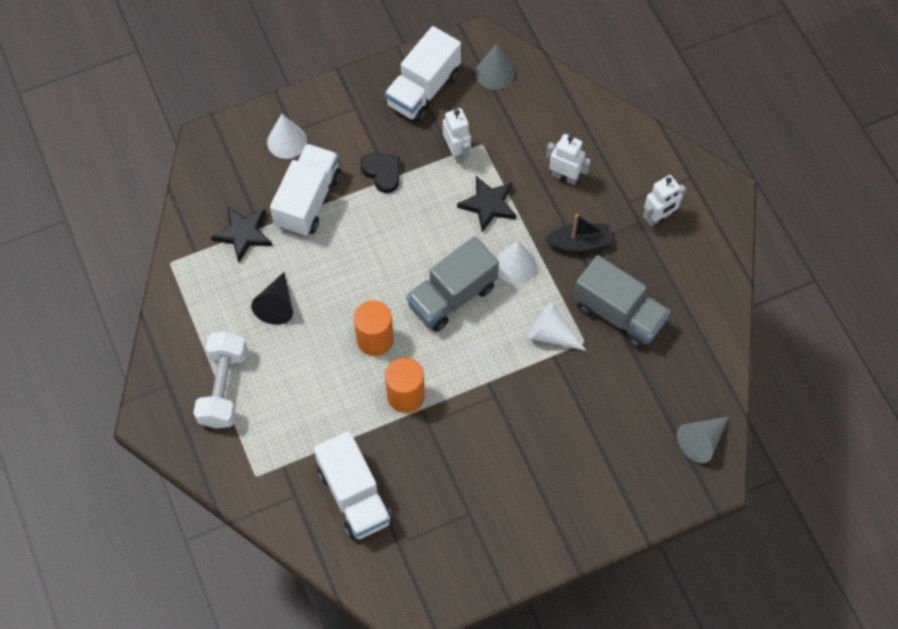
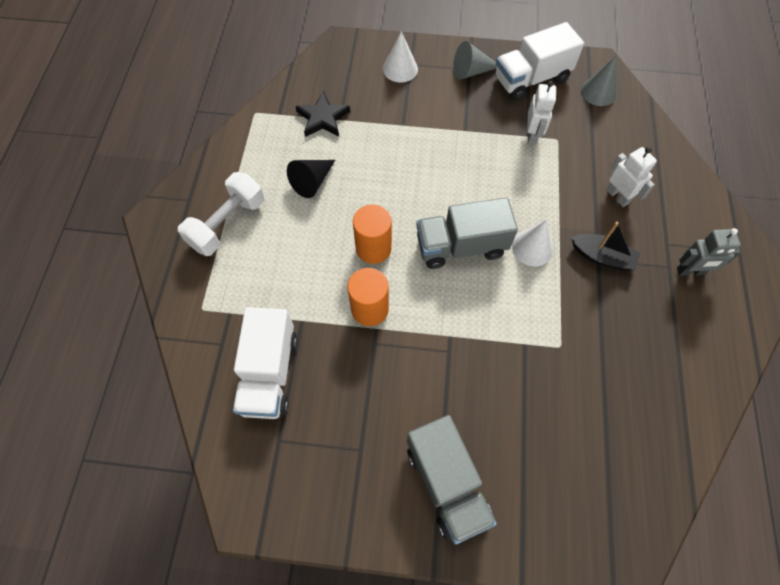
camera: 30 degrees right, 0 degrees up
white truck [270,144,341,236] -> none
black heart [360,153,400,193] -> none
black star [457,176,516,232] -> none
white cone [529,303,586,351] -> none
grey truck [574,255,671,349] -> grey truck moved to [407,415,497,544]
white robot [643,175,686,227] -> grey robot [677,228,741,276]
grey cone [677,417,728,463] -> grey cone moved to [453,41,497,80]

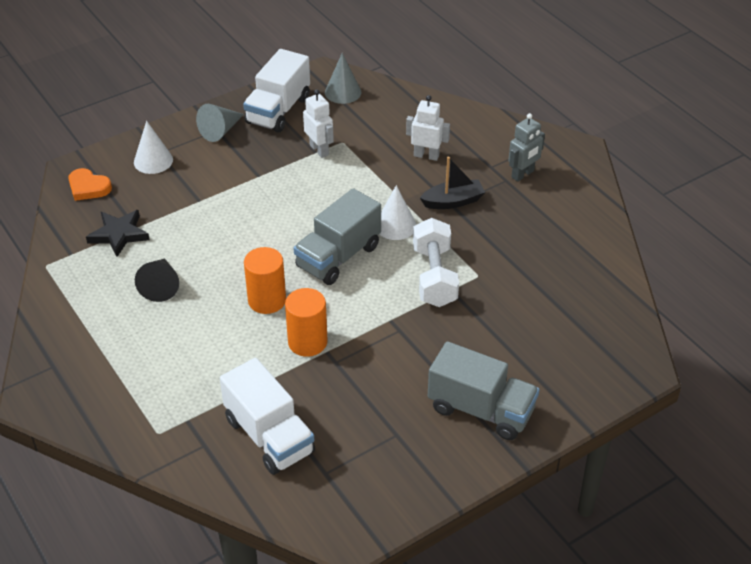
camera: 40 degrees left, 20 degrees down
white dumbbell [178,172,264,256] -> white dumbbell moved to [413,218,459,307]
none -> orange heart [68,168,112,201]

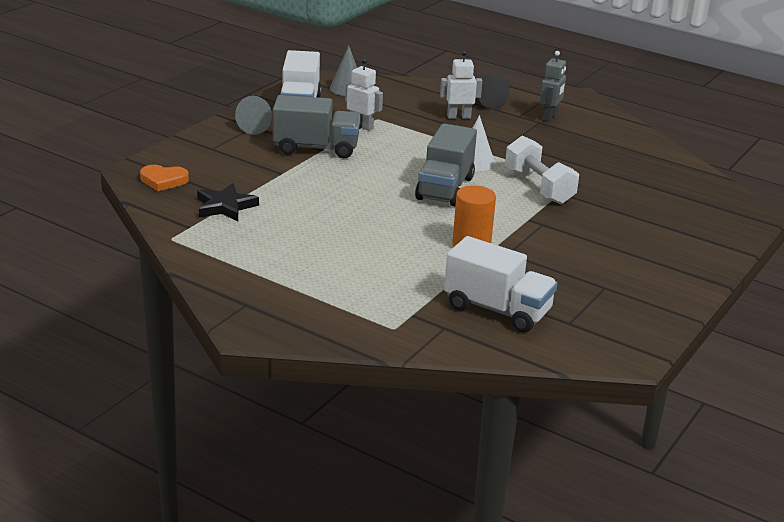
camera: 25 degrees left, 15 degrees down
white cone [134,121,173,174] -> none
black cone [135,259,179,302] -> black cone moved to [478,73,510,110]
orange cylinder [244,247,286,314] -> none
black boat [420,157,485,209] -> none
grey truck [428,341,539,440] -> grey truck moved to [273,95,360,159]

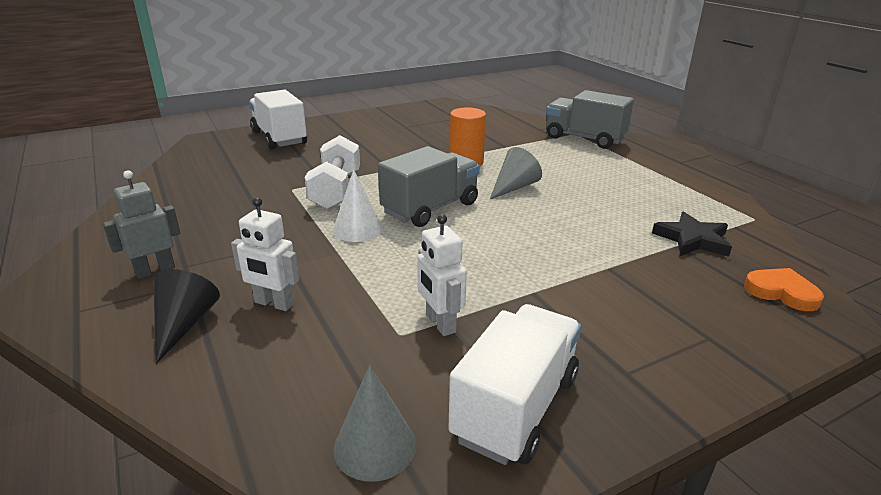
camera: 150 degrees left, 0 degrees up
grey cone [235,96,272,135] -> grey cone moved to [490,147,542,199]
grey truck [273,95,360,159] -> grey truck moved to [546,90,634,149]
white truck [444,236,557,332] -> white truck moved to [249,90,307,149]

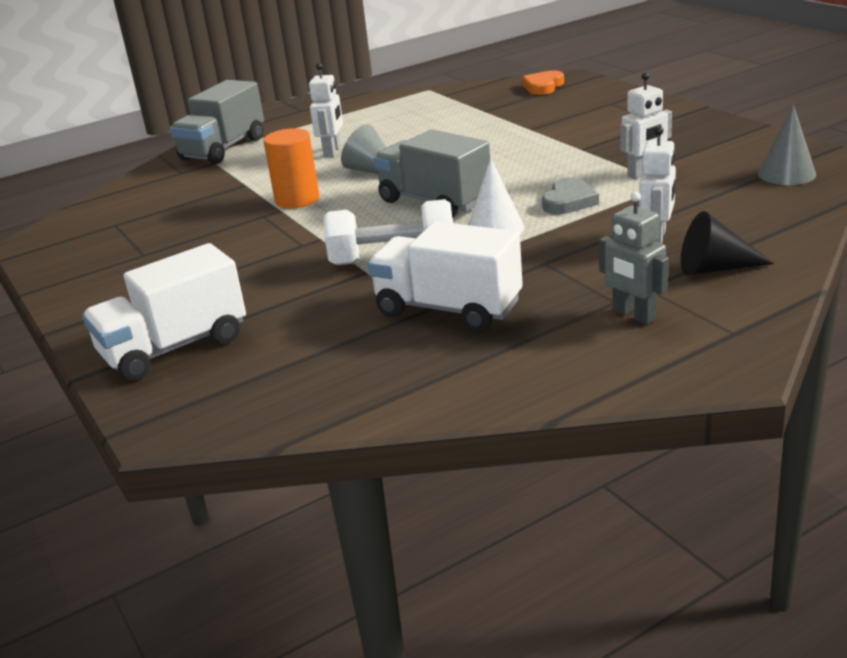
camera: 90 degrees left, 0 degrees up
white truck [449,304,581,465] -> white truck moved to [367,221,523,331]
black star [652,211,732,257] -> none
none -> white robot [309,63,343,157]
none -> grey heart [542,177,599,214]

